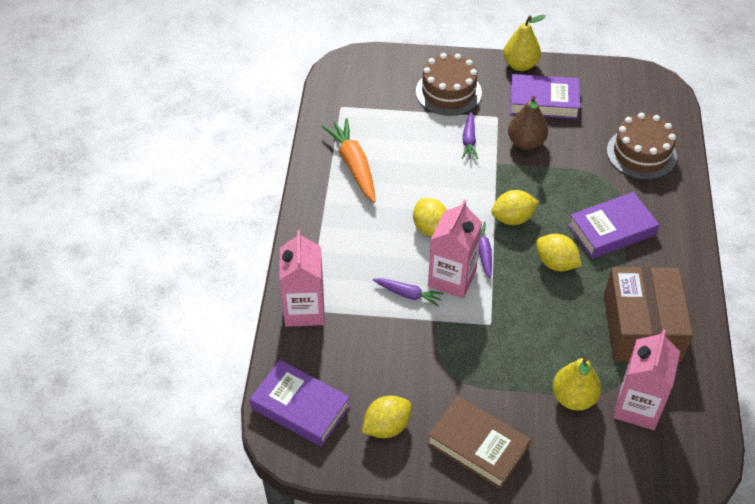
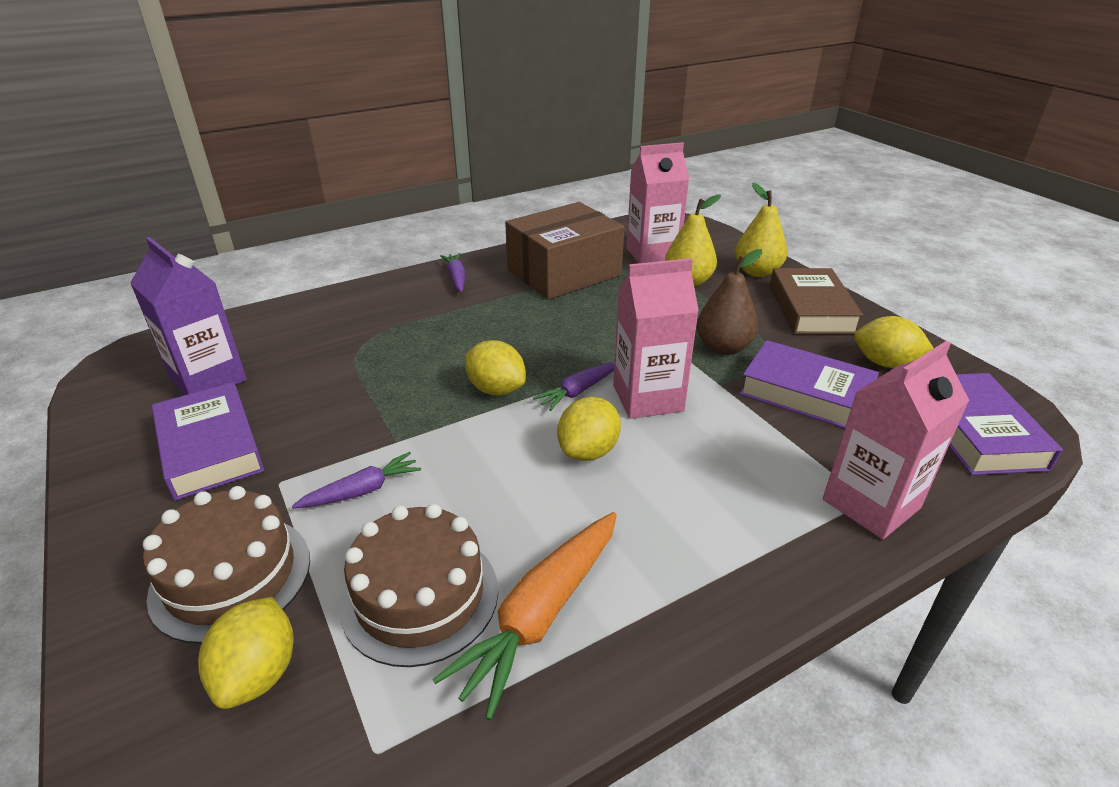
camera: 125 degrees left, 15 degrees down
purple carrot [373,278,444,307] -> purple carrot moved to [440,253,465,293]
yellow pear [503,15,546,71] -> yellow pear moved to [735,183,787,277]
brown pear [508,96,548,150] -> brown pear moved to [697,249,762,355]
yellow lemon [536,234,582,271] -> yellow lemon moved to [198,597,293,709]
purple book [568,192,659,259] -> purple book moved to [739,340,879,428]
brown cake [607,113,677,180] -> brown cake moved to [339,504,498,667]
none -> purple carton [130,237,247,395]

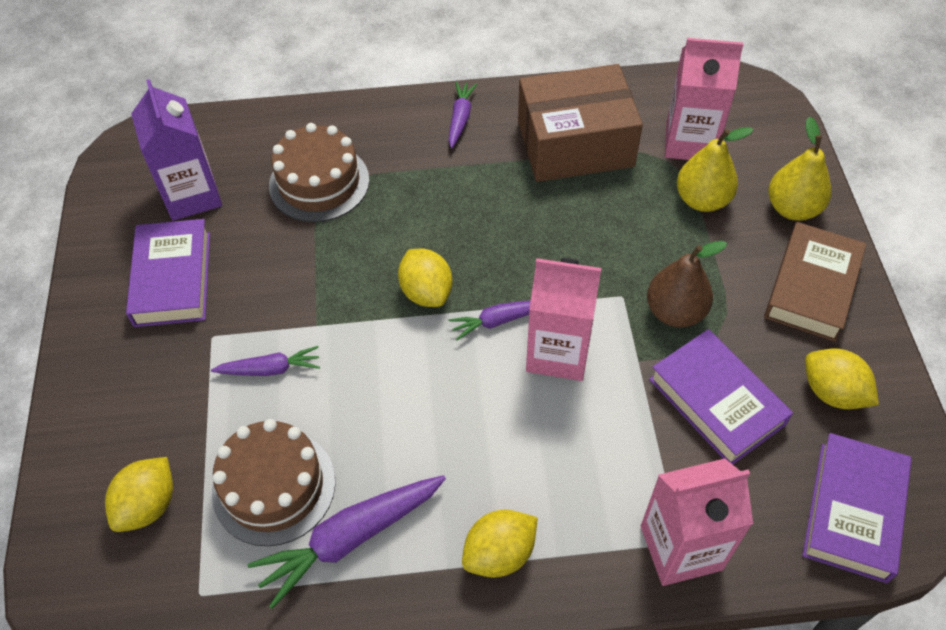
camera: 25 degrees right, 20 degrees up
brown cake [143,486,310,644] -> brown cake moved to [269,123,369,222]
orange carrot [433,512,617,720] -> purple carrot [247,475,446,609]
yellow lemon [557,397,621,461] -> yellow lemon moved to [462,510,538,578]

